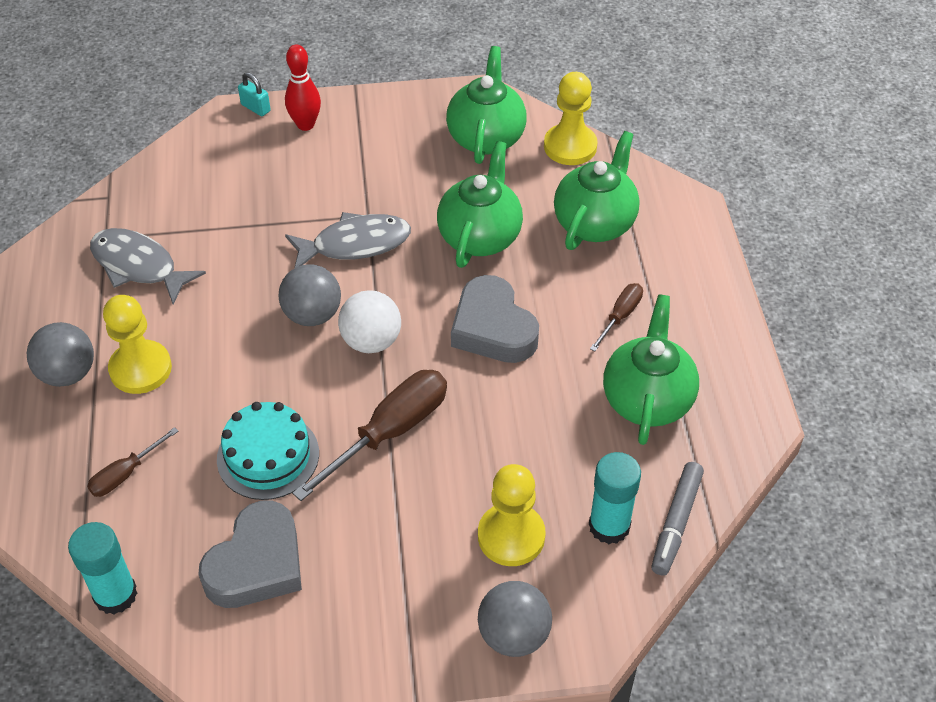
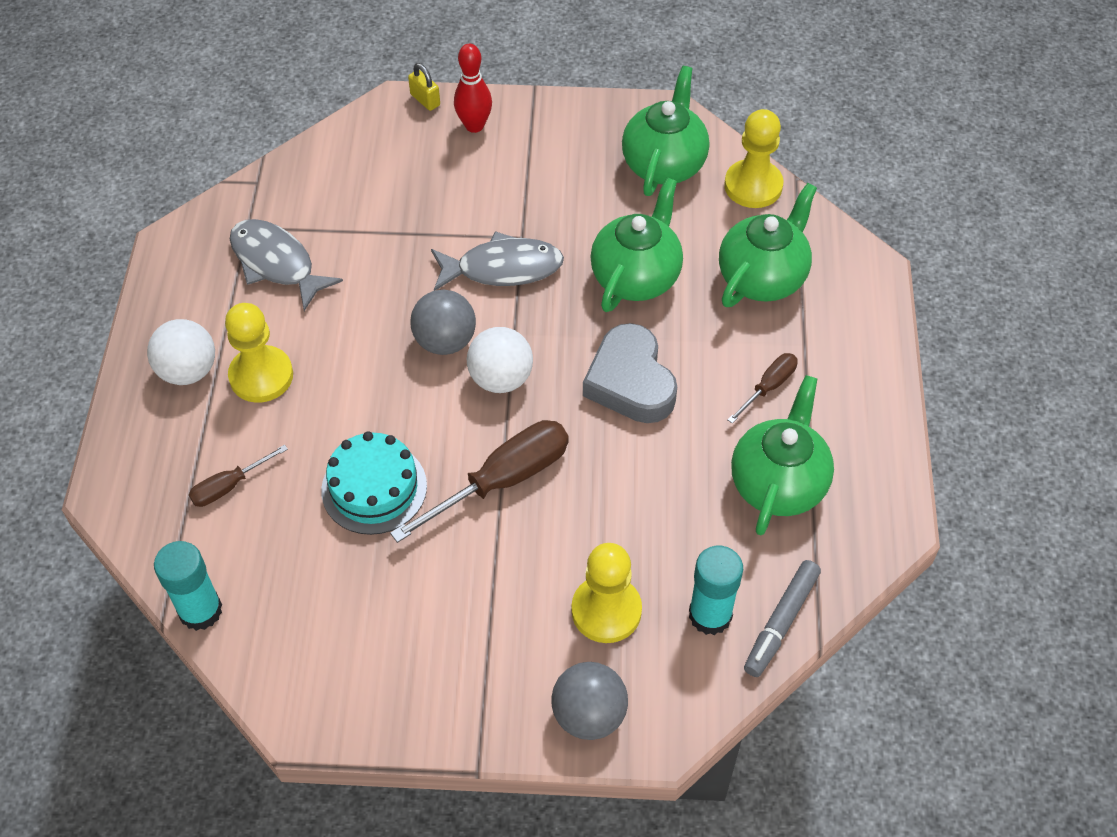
camera: 10 degrees right, 5 degrees up
grey ball [27,322,94,387] -> white ball [147,319,215,385]
grey heart [198,500,302,608] -> none
turquoise padlock [238,72,270,116] -> yellow padlock [408,63,440,111]

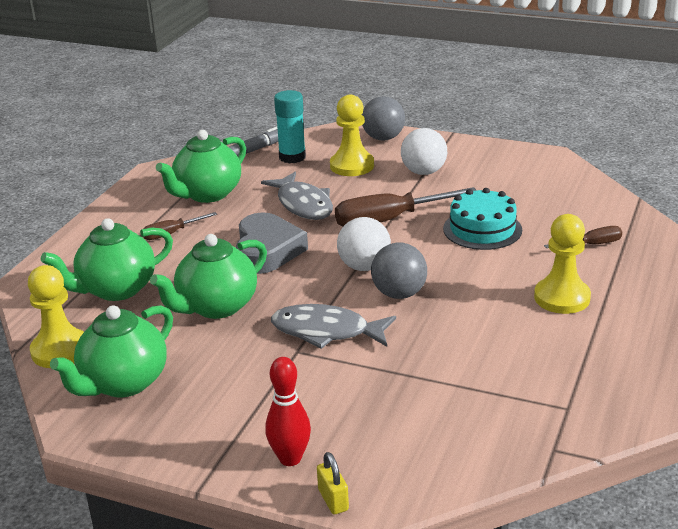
camera: 160 degrees left, 25 degrees down
white ball [147,319,215,385] -> white ball moved to [401,128,447,175]
turquoise glue stick [154,541,222,631] -> none
grey fish [230,219,343,311] -> grey fish moved to [261,172,333,220]

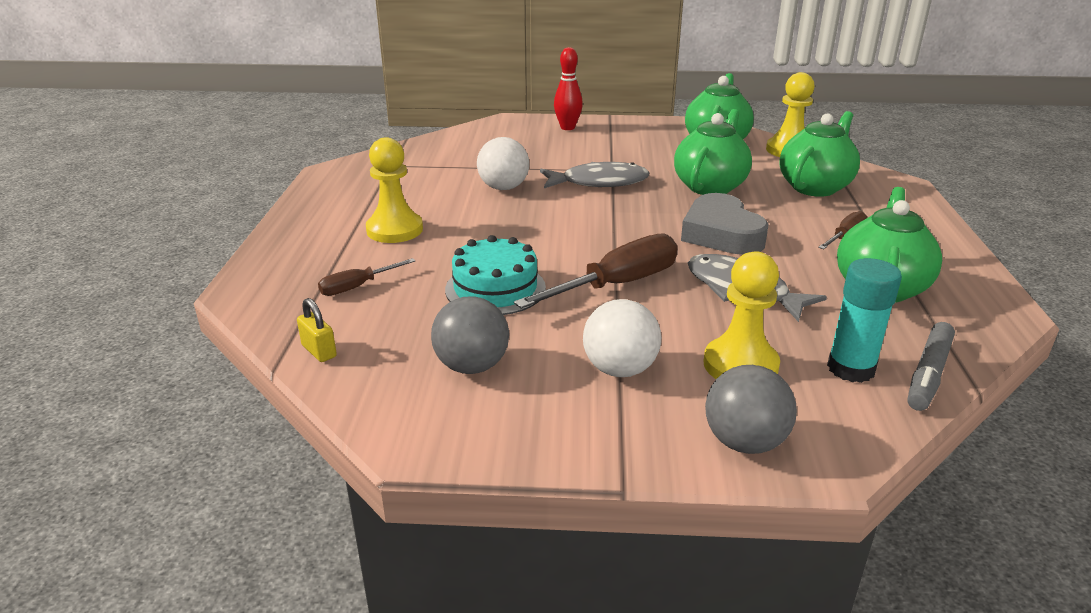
camera: 160 degrees right, 0 degrees up
yellow padlock [317,452,349,514] -> yellow padlock moved to [297,298,337,362]
white ball [337,217,391,271] -> white ball moved to [477,137,529,190]
grey ball [371,243,427,299] -> grey ball moved to [431,296,509,374]

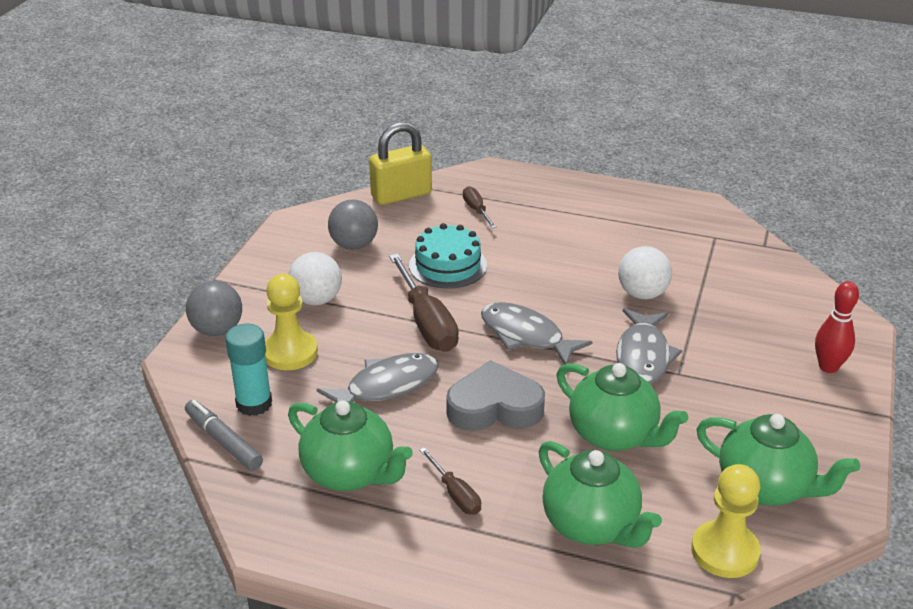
camera: 105 degrees right, 5 degrees up
yellow padlock [297,298,337,362] -> yellow padlock [369,122,432,205], size x2.14
yellow pawn [366,137,423,243] -> none
none -> grey fish [481,302,592,365]

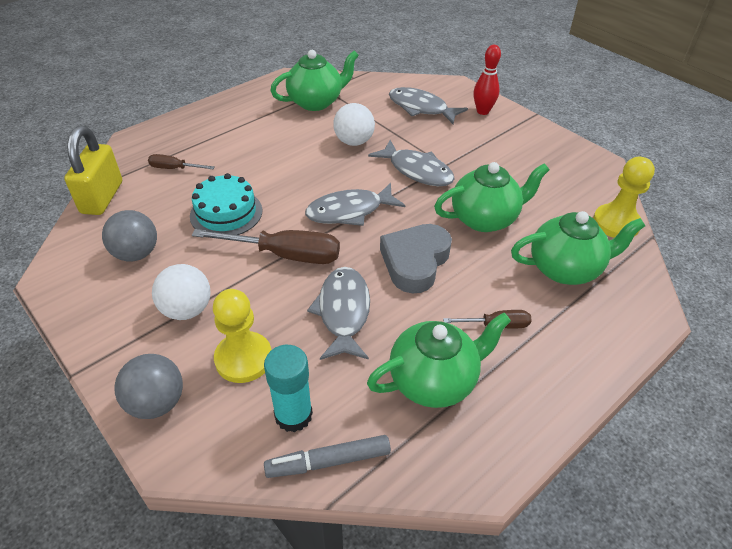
camera: 60 degrees left, 10 degrees up
green teapot [696,414,860,506] -> green teapot moved to [270,50,359,111]
none -> grey fish [389,87,468,124]

